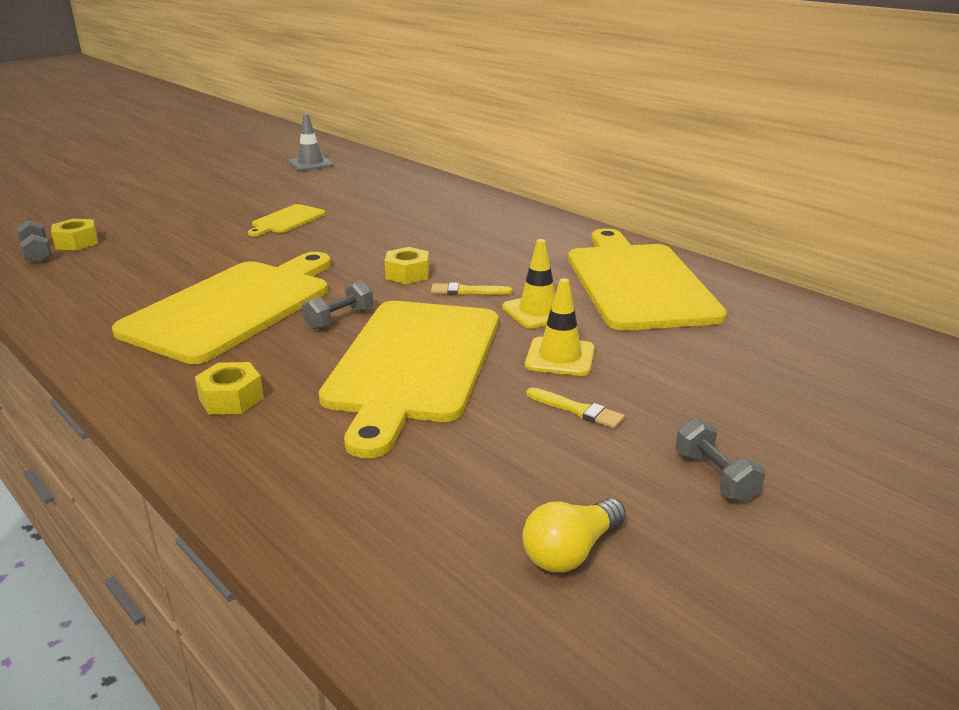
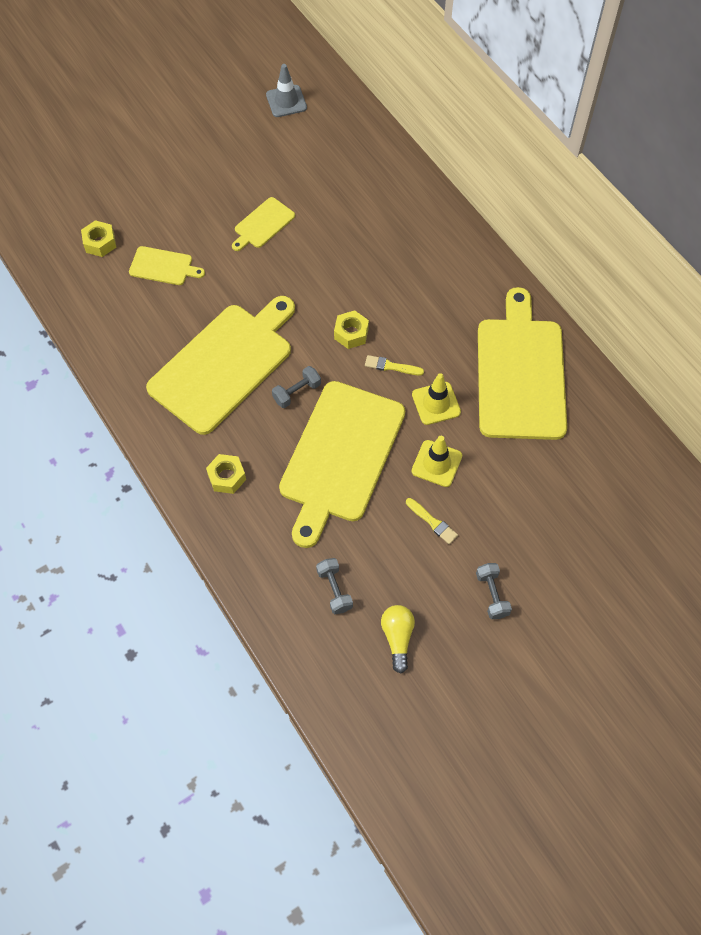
camera: 10 degrees right, 35 degrees up
grey dumbbell [17,220,52,263] -> grey dumbbell moved to [316,558,353,614]
yellow light bulb [522,498,626,572] -> yellow light bulb turned 120 degrees clockwise [381,605,415,674]
none -> yellow cutting board [129,246,205,285]

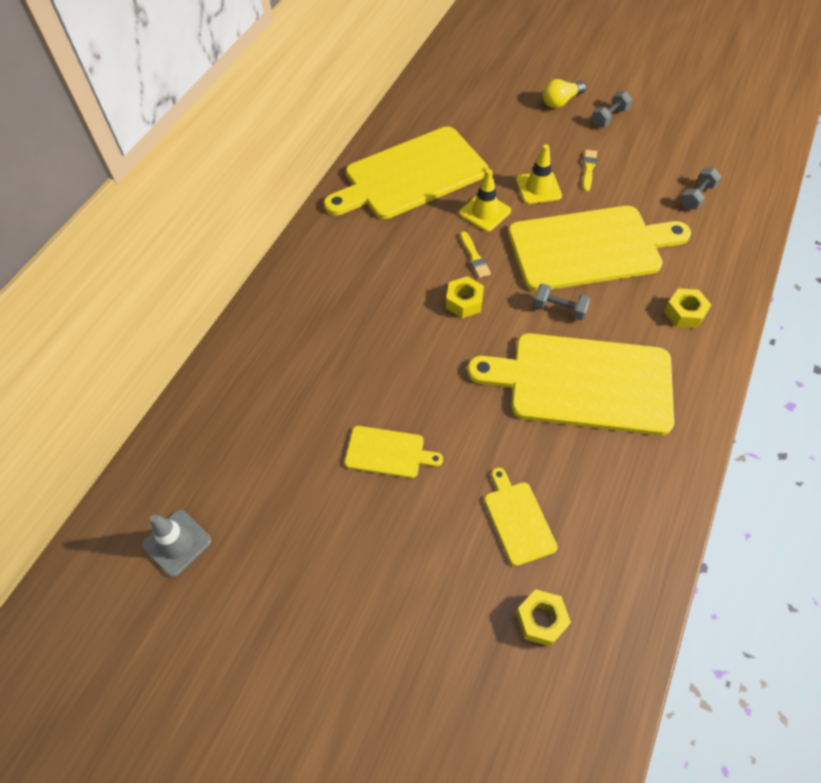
camera: 120 degrees left, 5 degrees down
yellow light bulb [381,605,415,674] -> yellow light bulb moved to [543,79,586,108]

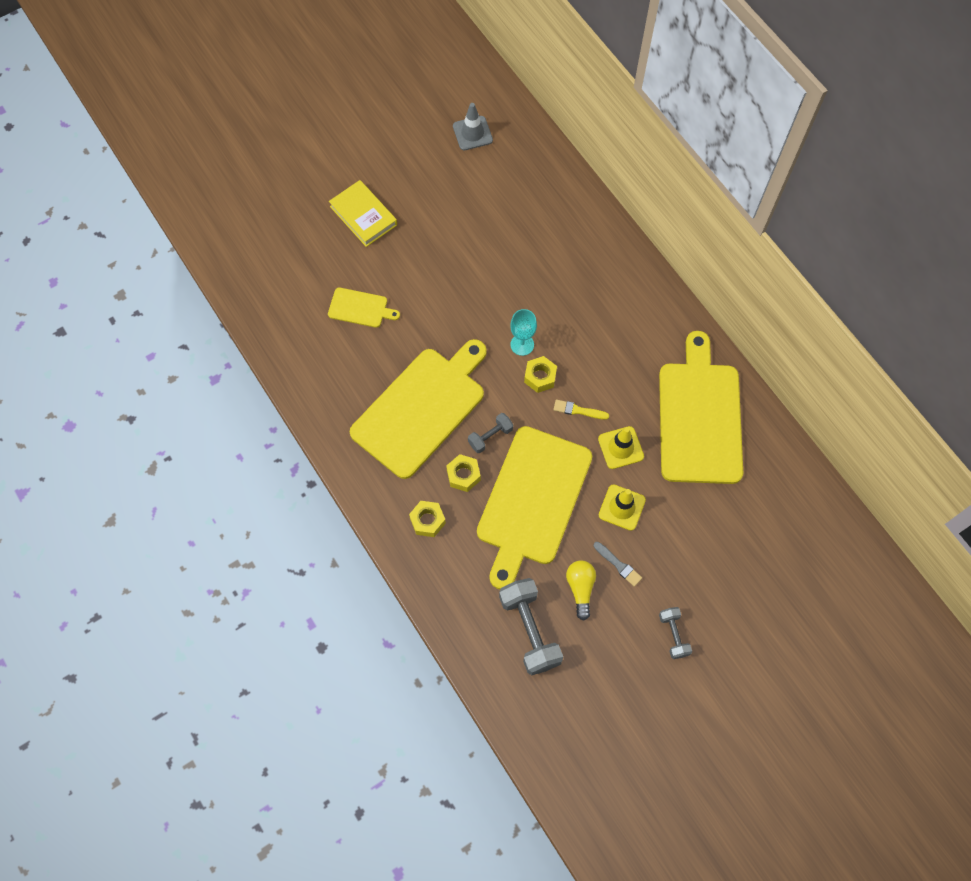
camera: 120 degrees right, 10 degrees up
yellow cutting board [345,426,443,478] -> none
yellow nut [516,589,571,646] -> yellow nut moved to [446,454,481,492]
yellow light bulb [543,79,586,108] -> yellow light bulb moved to [566,560,596,621]
yellow brush [582,150,597,191] -> grey brush [594,542,642,587]
grey dumbbell [680,168,721,209] -> grey dumbbell [499,578,563,675], size x1.84
none -> yellow book [329,180,397,247]
none -> turquoise goblet [510,309,537,356]

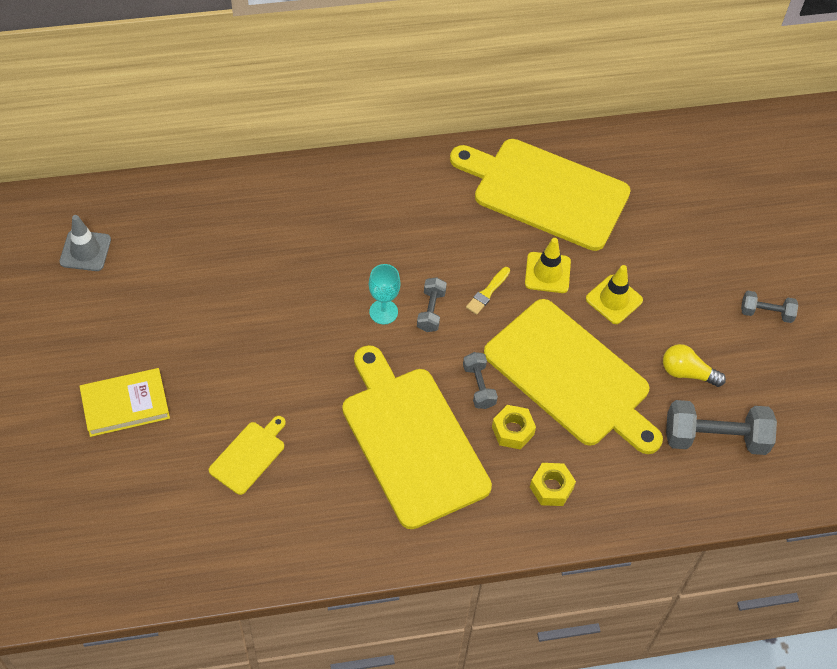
camera: 70 degrees left, 10 degrees down
yellow nut [524,356,557,393] -> grey dumbbell [417,277,447,332]
grey brush [594,542,642,587] -> none

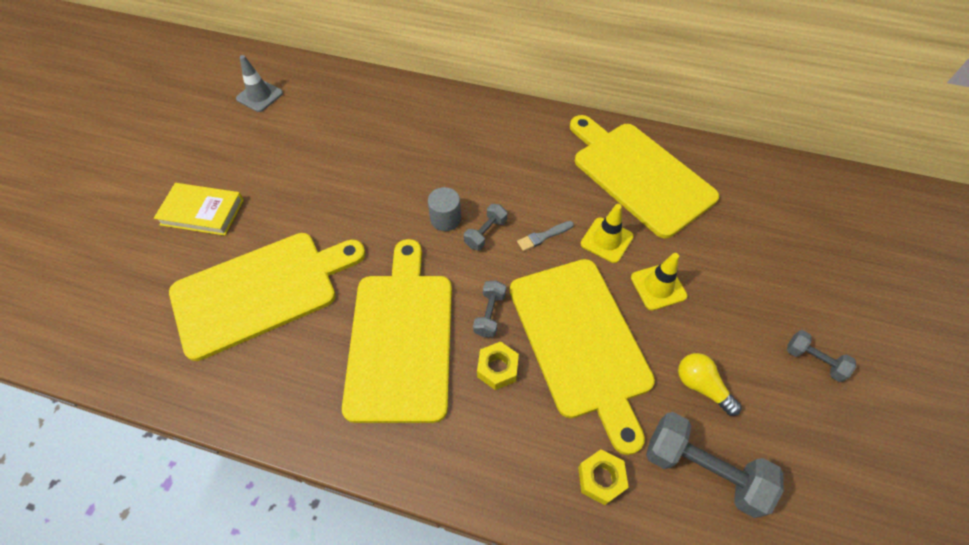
camera: 30 degrees right, 0 degrees up
yellow cutting board [209,416,286,495] -> yellow cutting board [169,233,366,361], size x2.22
turquoise goblet [369,264,401,324] -> grey cylinder [428,187,461,231]
yellow brush [466,267,510,315] -> grey brush [517,221,574,251]
yellow nut [530,463,576,506] -> yellow nut moved to [578,449,629,505]

